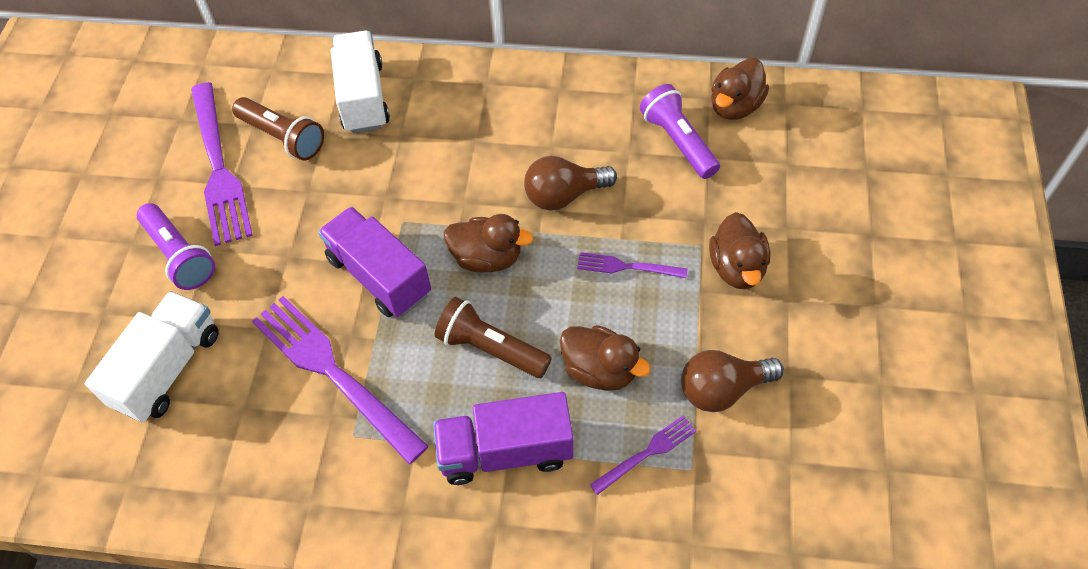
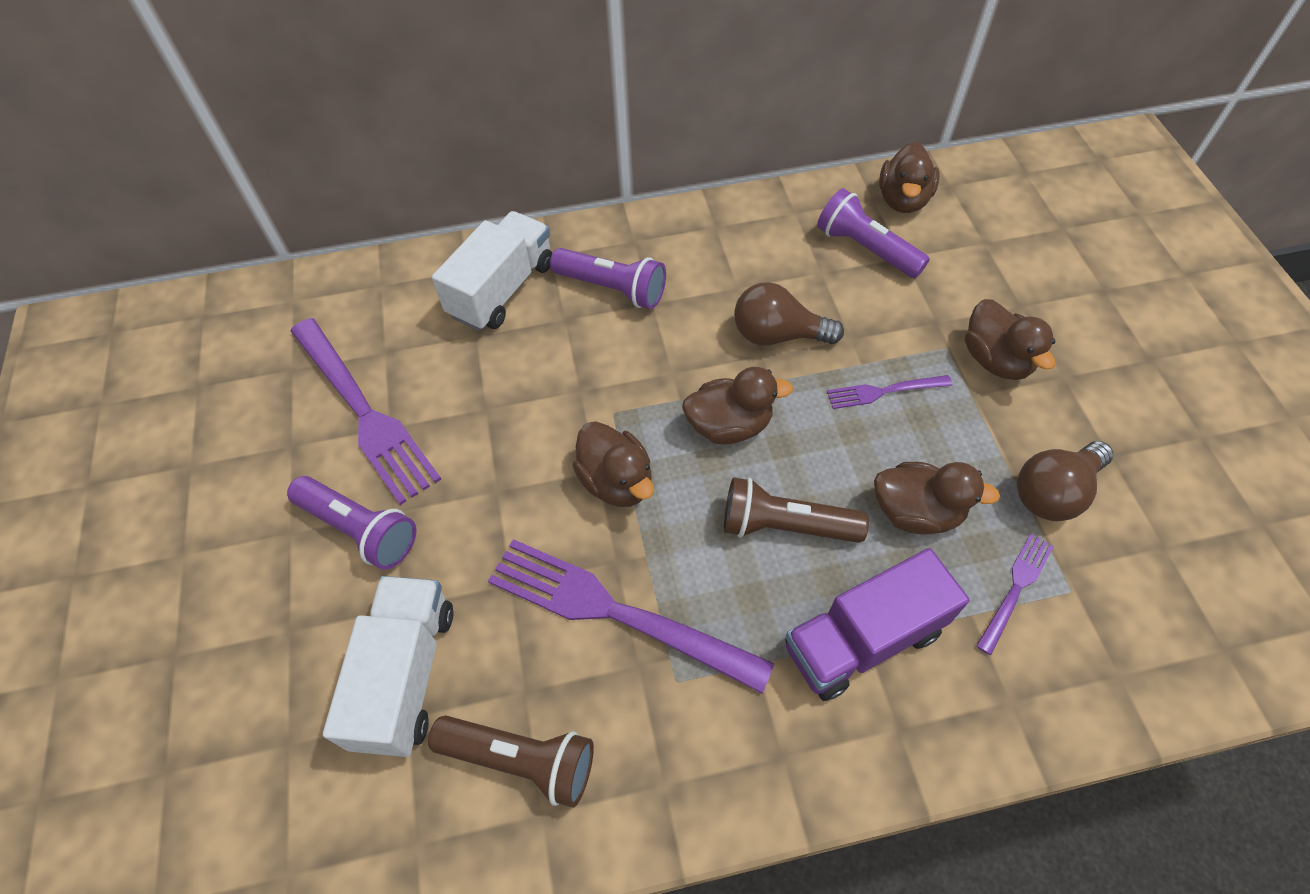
camera: 20 degrees left, 0 degrees up
brown flashlight [232,97,324,160] -> brown flashlight moved to [428,716,594,808]
purple truck [318,206,431,317] -> brown duck [573,421,654,507]
white truck [331,31,390,134] -> white truck turned 60 degrees clockwise [432,211,552,331]
brown light bulb [524,156,617,211] -> brown light bulb turned 45 degrees clockwise [734,282,844,346]
none -> purple flashlight [550,248,666,309]

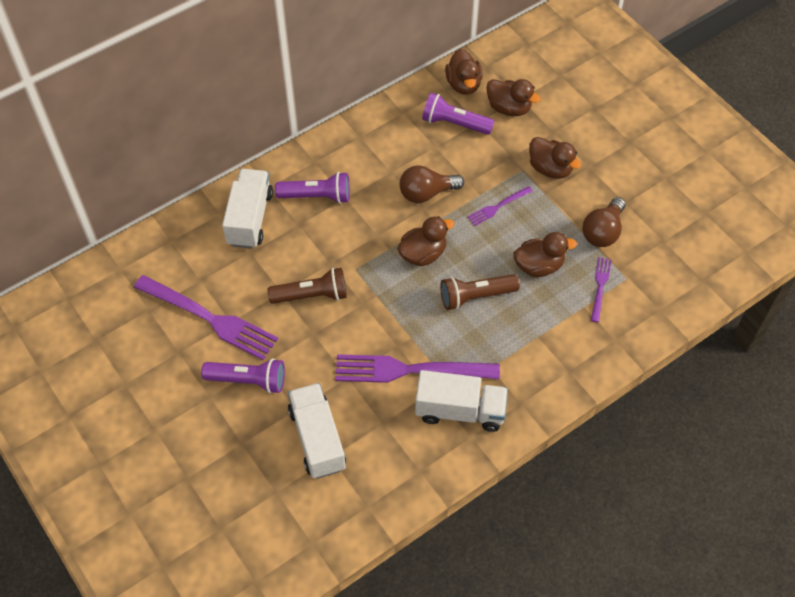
camera: 25 degrees left, 0 degrees up
brown flashlight [428,716,594,808] -> brown flashlight moved to [268,268,347,304]
brown duck [573,421,654,507] -> brown duck moved to [486,79,541,116]
purple truck [785,548,969,701] -> none
none -> white truck [415,370,508,432]

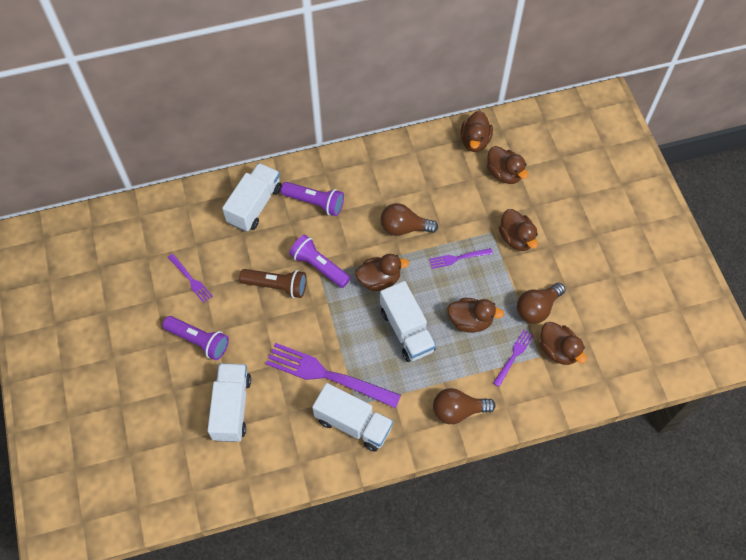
camera: 20 degrees right, 5 degrees up
purple fork [134,275,278,360] -> purple fork [168,254,213,303], size x0.49
purple flashlight [422,93,494,135] -> purple flashlight moved to [289,235,351,288]
brown flashlight [440,274,520,310] -> white truck [380,281,436,362]
none -> brown light bulb [433,388,496,424]
none -> brown duck [540,322,587,365]

